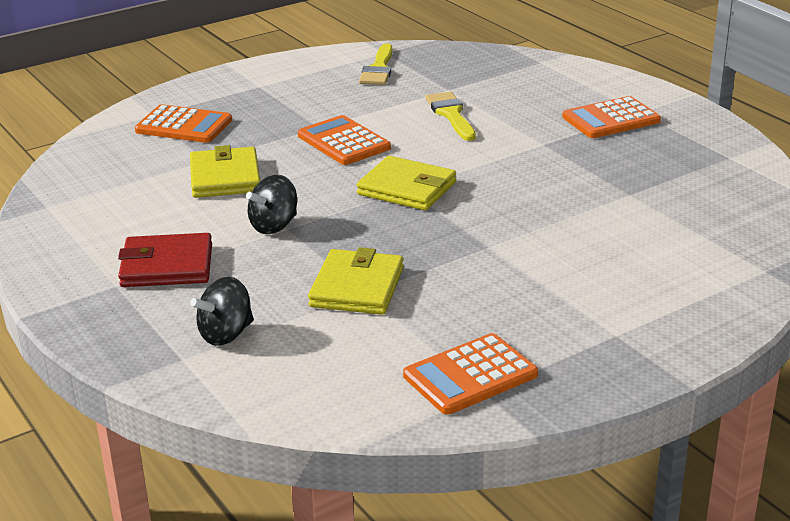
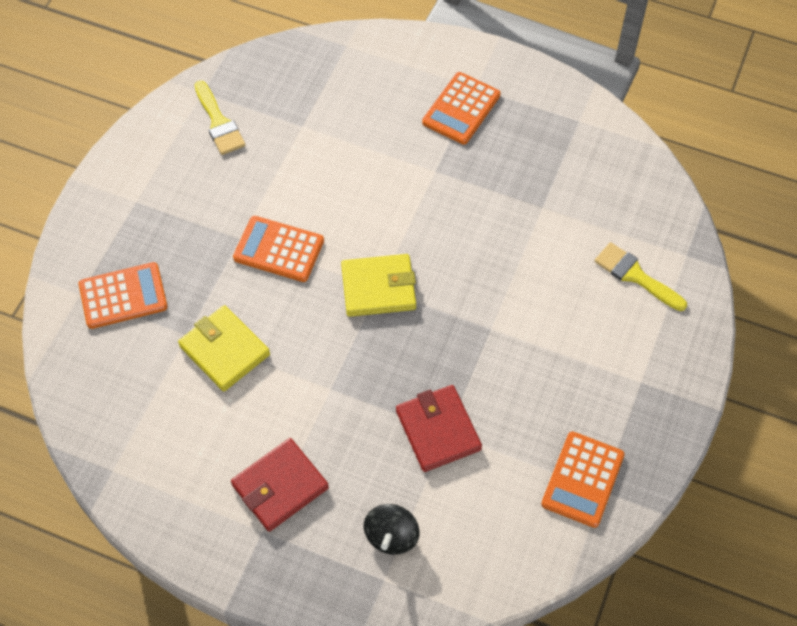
camera: 35 degrees left, 30 degrees up
black spinning top [246,175,297,234] -> none
yellow wallet [308,247,404,315] -> red wallet [396,385,482,472]
yellow brush [425,92,476,141] -> yellow brush moved to [594,242,687,311]

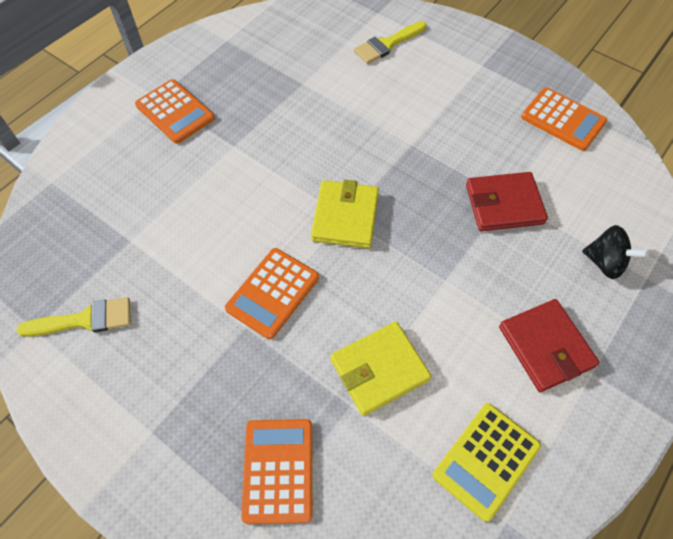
camera: 75 degrees left, 0 degrees up
none -> yellow calculator [433,403,541,522]

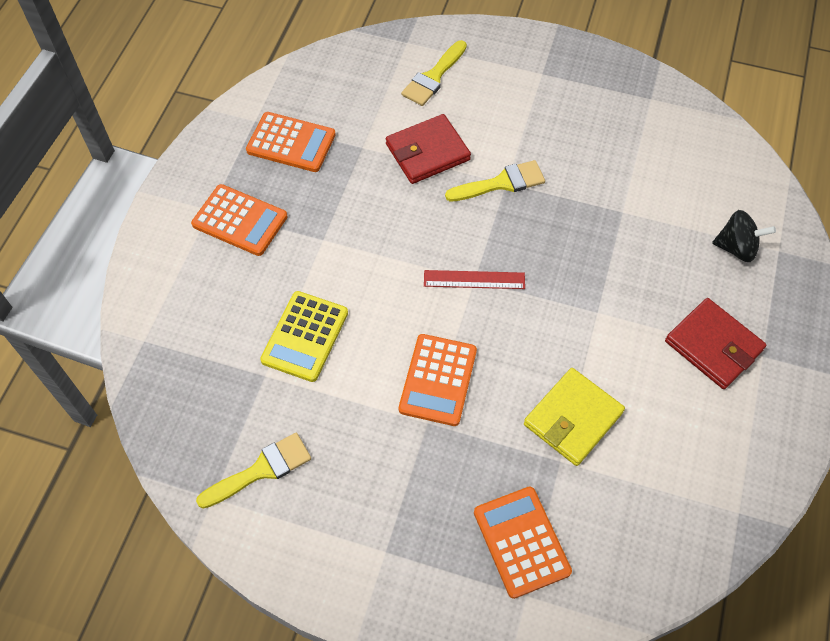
camera: 20 degrees left, 0 degrees up
yellow wallet [311,180,379,248] -> red ruler [424,270,525,289]
yellow calculator [433,403,541,522] -> yellow calculator moved to [260,291,348,382]
red wallet [466,172,548,231] -> red wallet moved to [386,114,471,184]
orange calculator [521,88,607,151] -> orange calculator moved to [246,112,336,172]
none -> yellow brush [445,160,545,201]

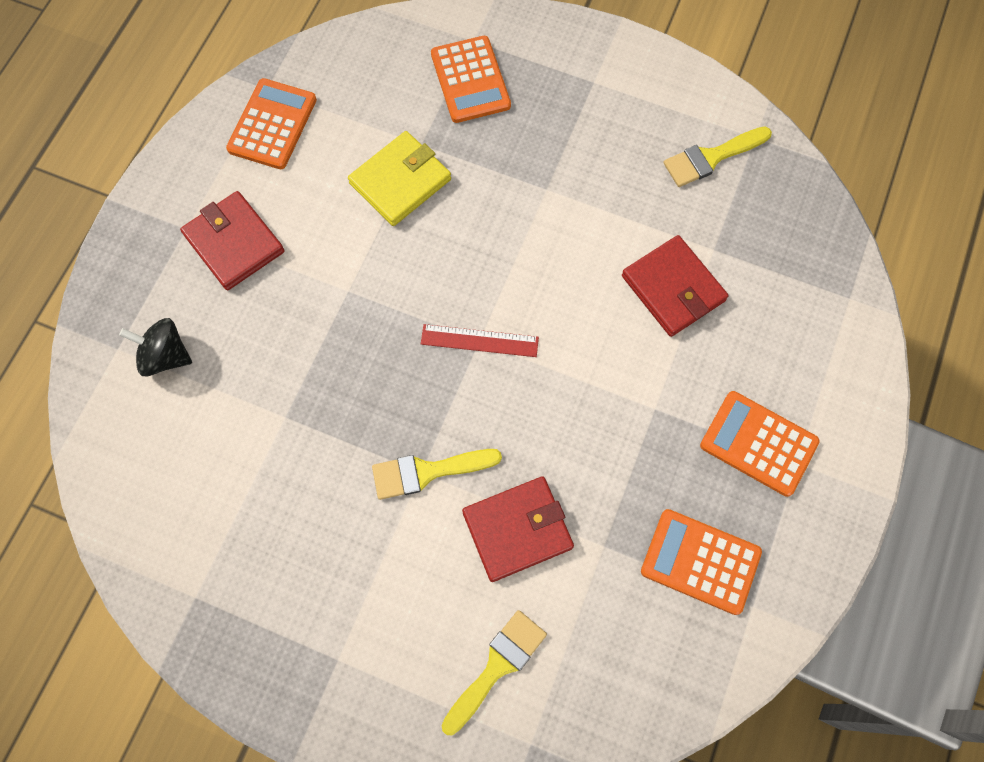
camera: 175 degrees left, 10 degrees up
yellow calculator [260,291,348,382] -> red wallet [622,235,728,337]
orange calculator [399,334,477,426] -> orange calculator moved to [226,78,317,169]

